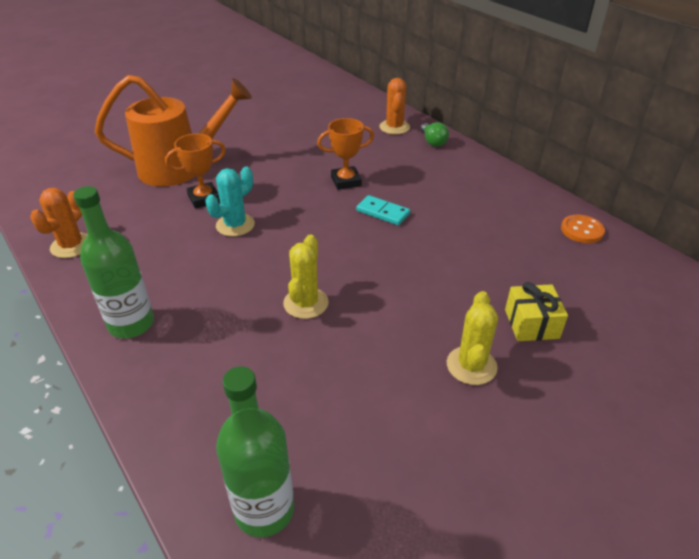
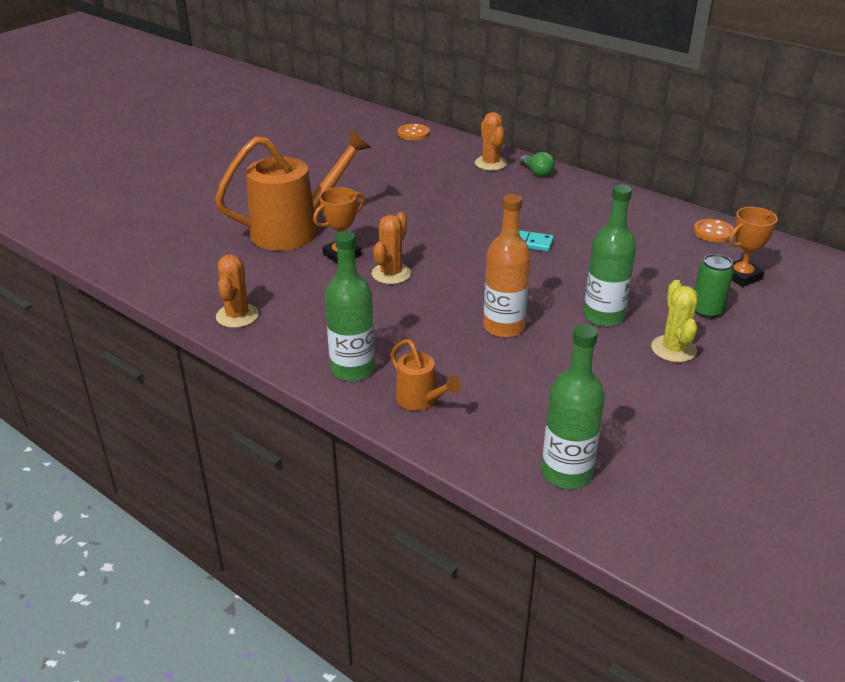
camera: 15 degrees left, 5 degrees down
turquoise cactus [205,167,255,237] -> orange cactus [372,212,411,284]
yellow cactus [283,234,329,319] -> orange bottle [483,194,531,338]
orange trophy [317,118,374,190] -> orange trophy moved to [729,207,778,287]
yellow gift [505,282,568,341] -> green can [694,254,734,319]
none -> orange watering can [390,339,461,411]
none -> orange button [398,124,430,140]
none -> green bottle [583,184,636,327]

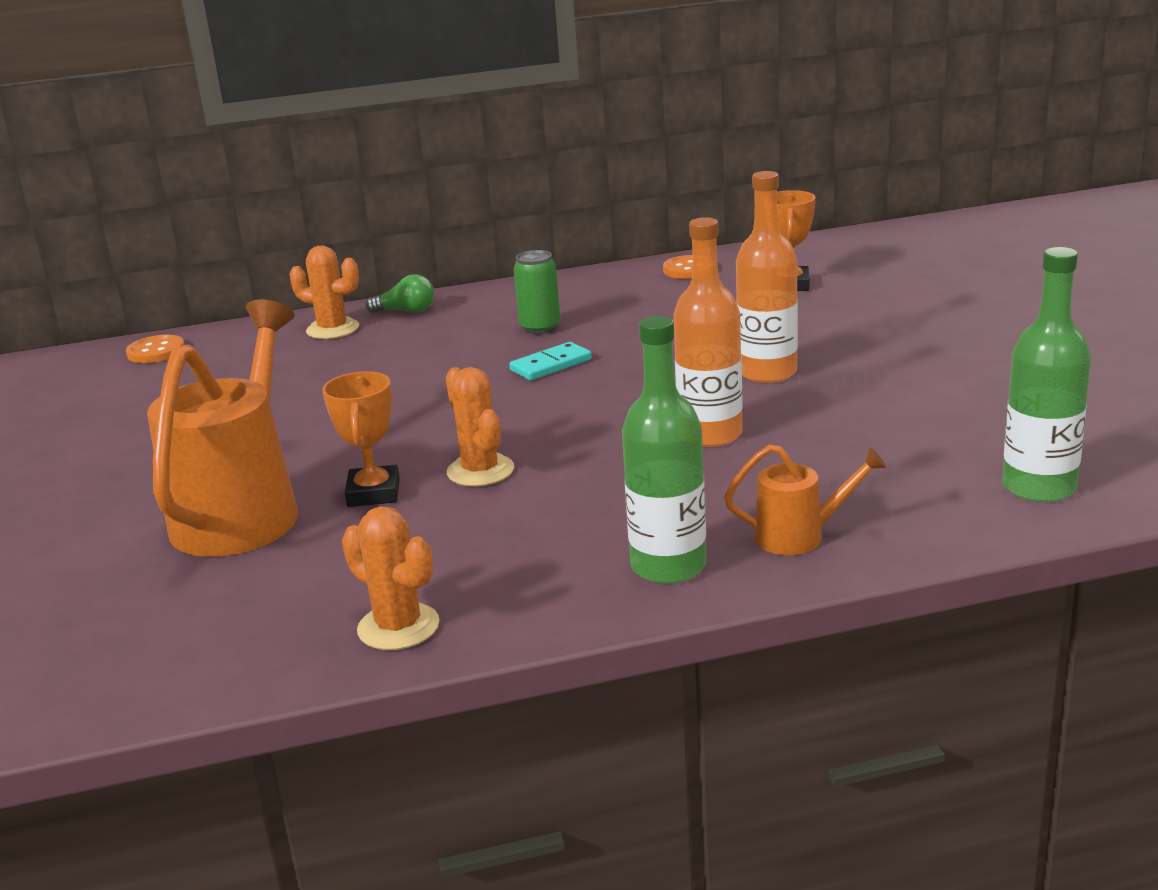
camera: 50 degrees left, 10 degrees down
green bottle [583,184,636,327] -> orange bottle [736,171,798,383]
yellow cactus [651,280,698,362] -> none
green can [694,254,734,319] -> green can moved to [514,250,560,334]

